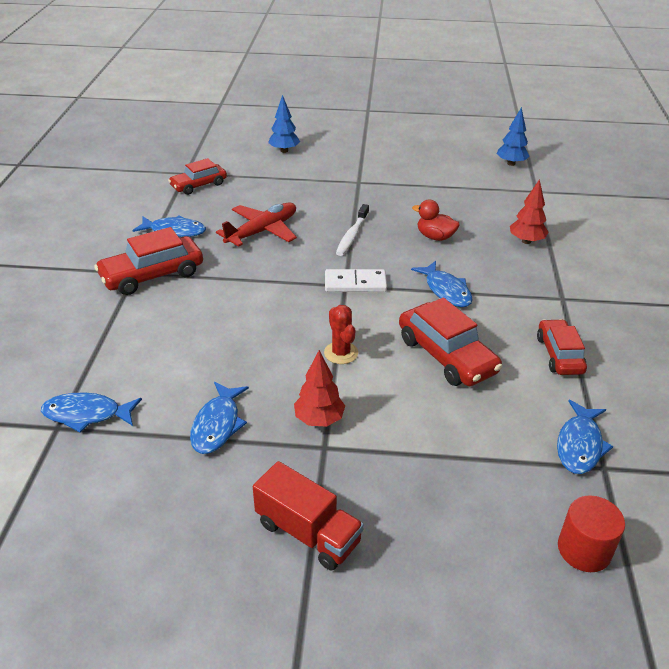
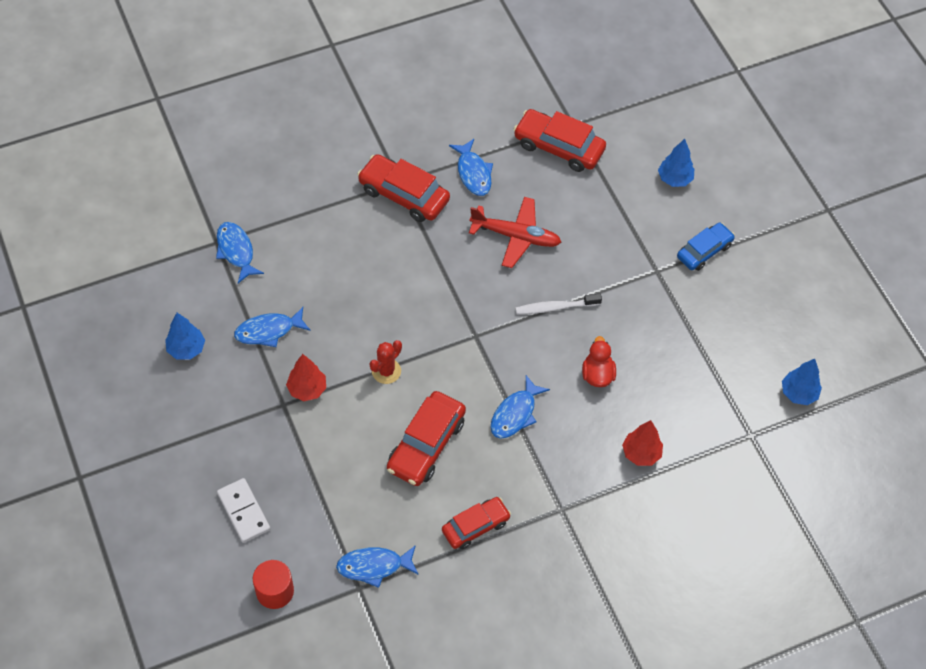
camera: 60 degrees right, 20 degrees up
red car [168,158,227,195] -> red car [513,109,606,172], size x1.52
red truck [253,461,364,571] -> none
white domino [325,269,387,292] -> white domino moved to [217,478,270,543]
none -> blue tree [165,313,205,360]
none -> blue car [677,223,735,271]

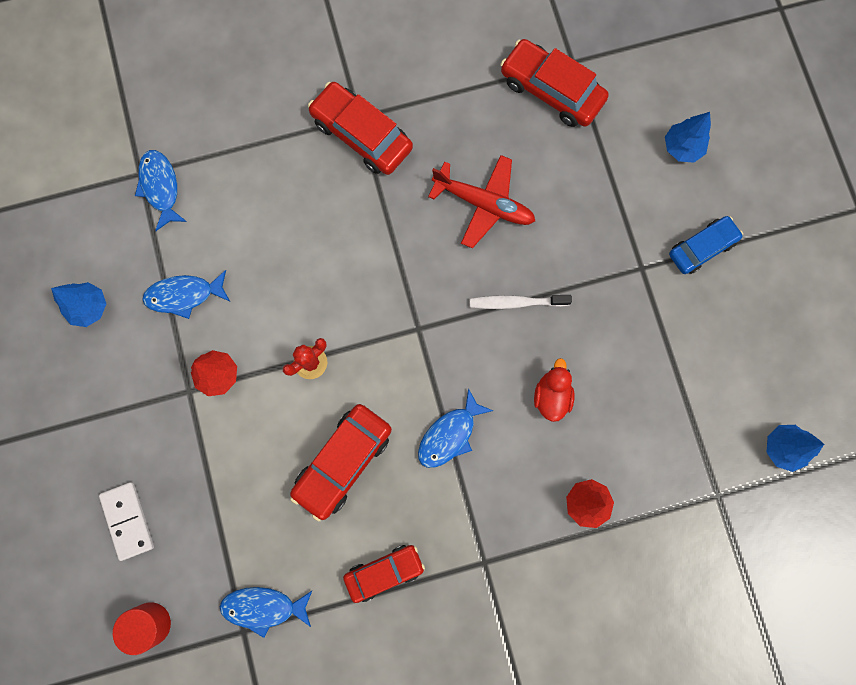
camera: 10 degrees right, 20 degrees up
blue fish [449,139,493,196] -> none

